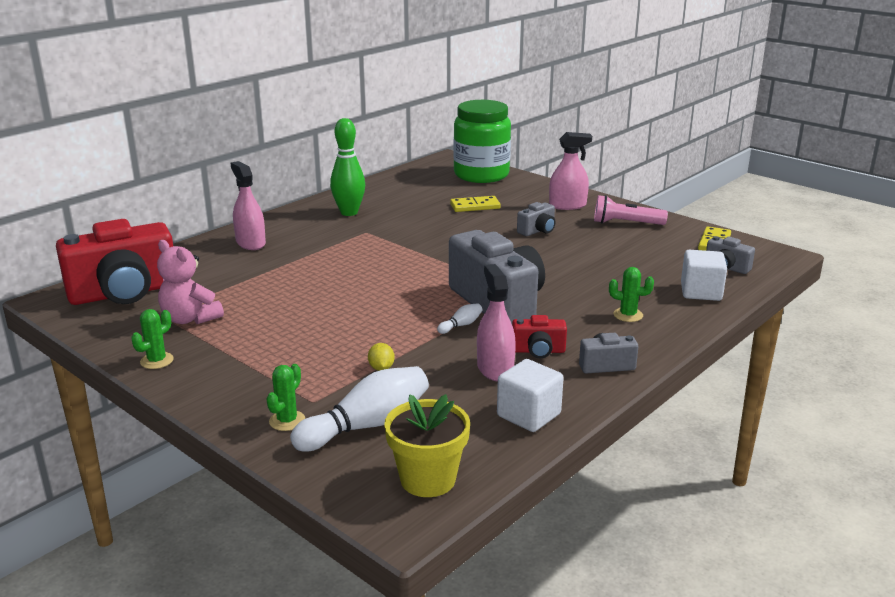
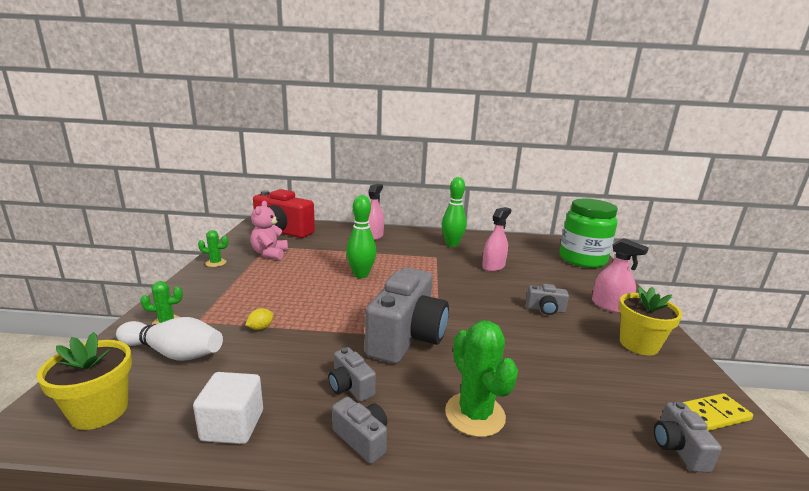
camera: 50 degrees right, 5 degrees down
white bowling pin [437,303,482,334] -> none
yellow domino [450,196,501,212] -> none
pink spray bottle [477,264,516,382] -> pink spray bottle moved to [482,207,511,272]
red camera [512,315,567,358] -> grey camera [328,347,376,402]
pink flashlight [594,195,668,225] -> yellow flower pot [619,287,683,355]
green cactus [609,267,654,322] -> green cactus [445,321,518,437], size x1.81
white cube [681,250,727,301] -> none
none -> green bowling pin [346,195,376,278]

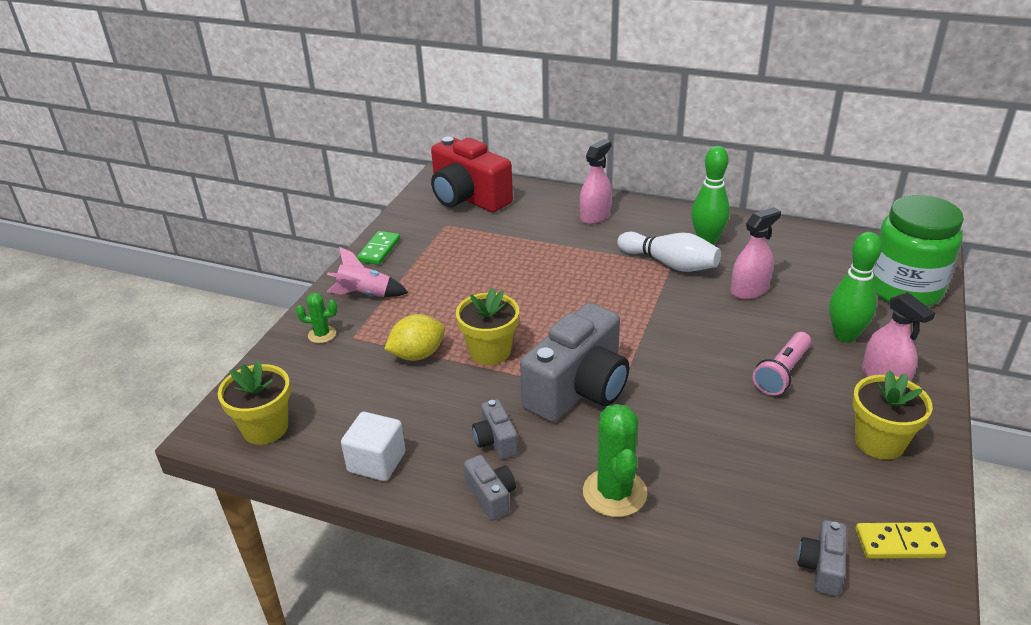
camera: 20 degrees right, 15 degrees up
white bowling pin [116,317,223,361] -> white bowling pin moved to [617,232,721,272]
green cactus [198,230,228,267] -> green domino [357,231,400,265]
yellow lemon [245,308,274,330] -> yellow lemon [384,314,445,361], size x1.89
pink teddy bear [251,201,288,260] -> none
green bowling pin [346,195,376,278] -> green bowling pin moved to [829,232,882,343]
grey camera [526,284,569,315] -> pink flashlight [753,332,811,396]
none -> pink rocket [327,247,408,297]
none -> yellow flower pot [456,288,519,365]

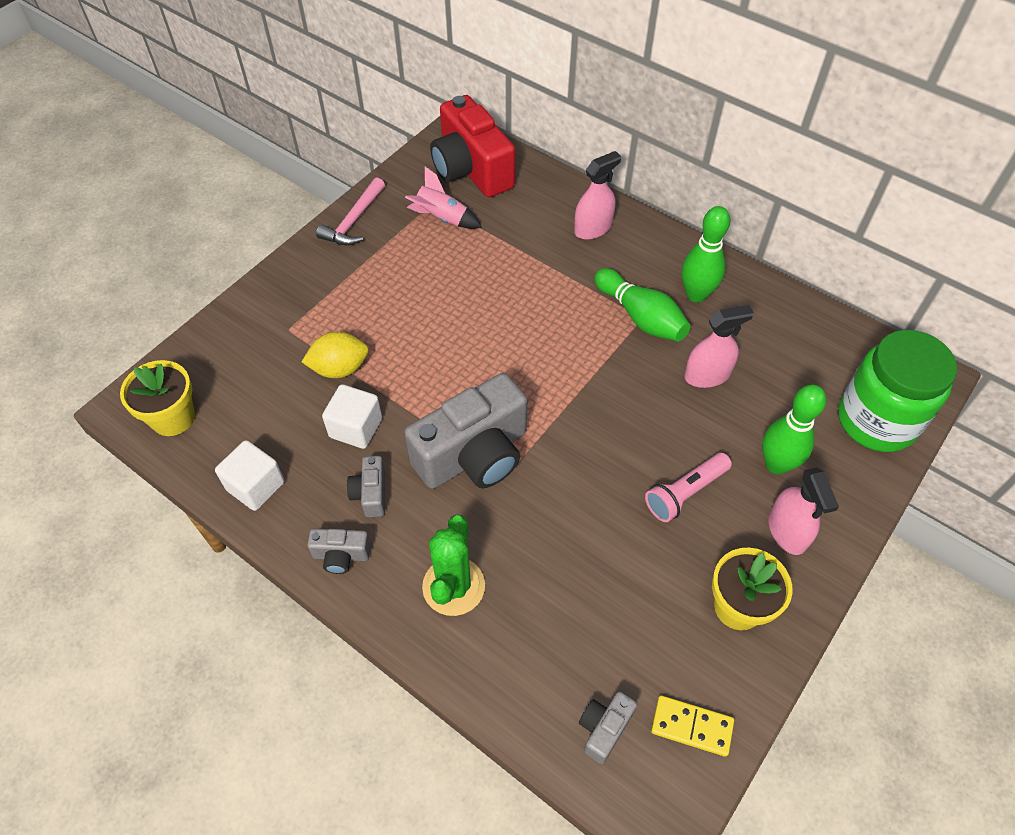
camera: 15 degrees right, 20 degrees up
green cactus [296,293,337,343] -> none
pink rocket [327,247,408,297] -> pink rocket moved to [405,167,482,229]
green domino [357,231,400,265] -> pink hammer [316,177,385,245]
yellow flower pot [456,288,519,365] -> none
grey camera [464,455,516,520] -> grey camera turned 105 degrees clockwise [307,529,371,574]
white bowling pin [617,232,721,272] -> green bowling pin [594,268,691,341]
none -> white cube [322,384,382,449]

